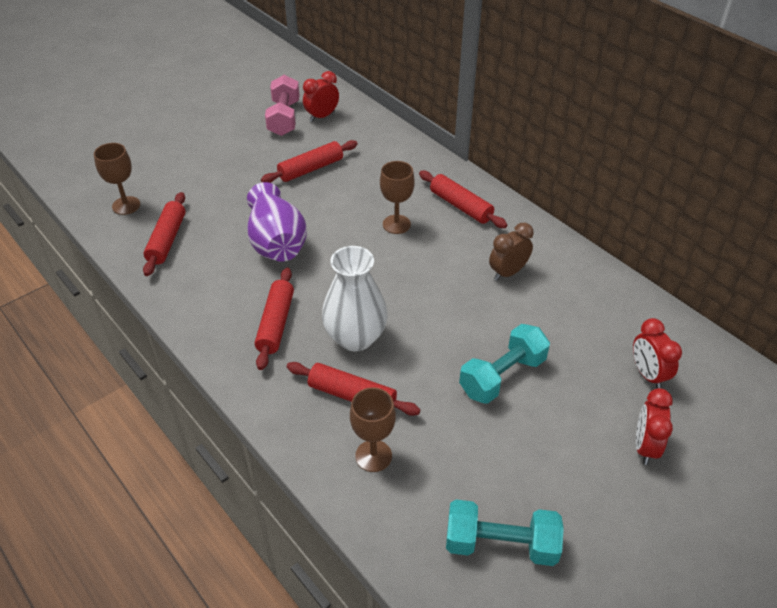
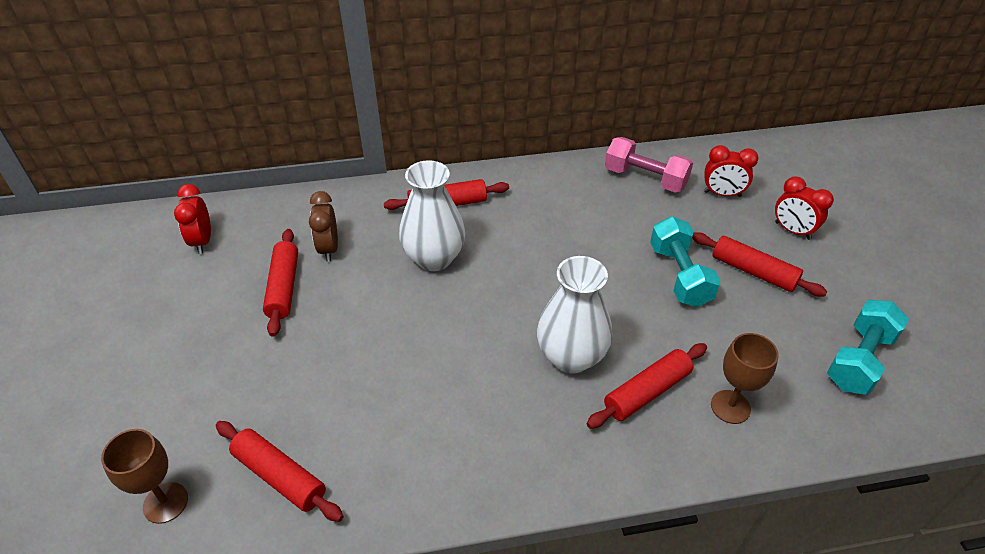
camera: 60 degrees left, 0 degrees up
purple vase [247,182,307,262] -> none
red rolling pin [255,268,294,370] -> red rolling pin moved to [692,232,827,296]
pink dumbbell [265,75,300,136] -> pink dumbbell moved to [605,137,693,193]
brown goblet [380,161,415,234] -> white vase [399,160,466,271]
brown clock [489,223,534,281] -> brown clock moved to [309,191,338,262]

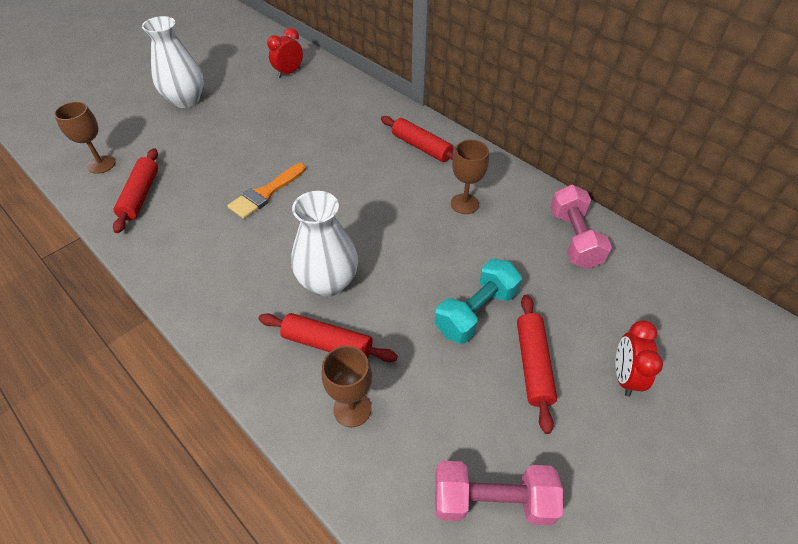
camera: 55 degrees right, 5 degrees up
red rolling pin [263,229,298,337] -> none
brown clock [309,191,338,262] -> none
white vase [399,160,466,271] -> white vase moved to [142,16,204,108]
red clock [704,145,758,197] -> none
turquoise dumbbell [827,300,909,395] -> pink dumbbell [435,461,563,525]
none -> orange brush [227,163,306,219]
none -> brown goblet [451,140,489,214]

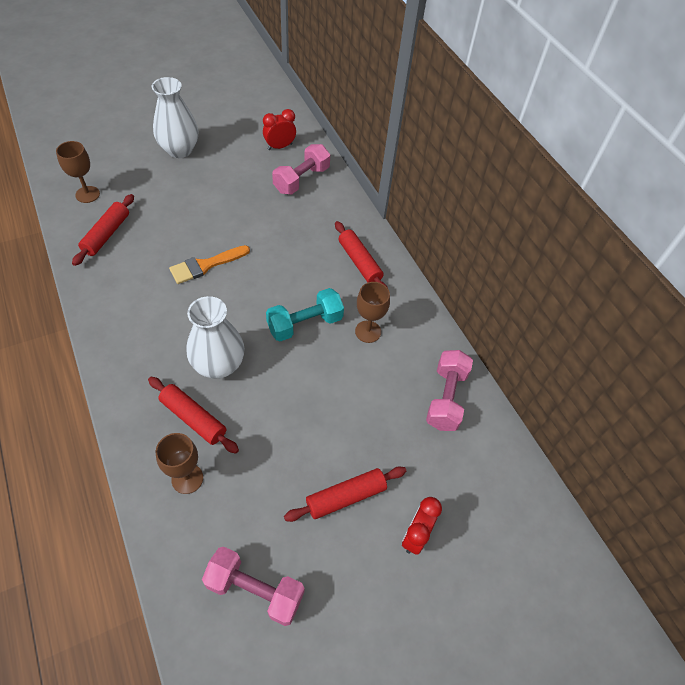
camera: 15 degrees right, 5 degrees up
turquoise dumbbell [435,259,522,344] -> turquoise dumbbell moved to [266,288,344,342]
red rolling pin [517,295,557,434] -> red rolling pin turned 45 degrees clockwise [284,466,406,522]
none -> pink dumbbell [272,144,330,194]

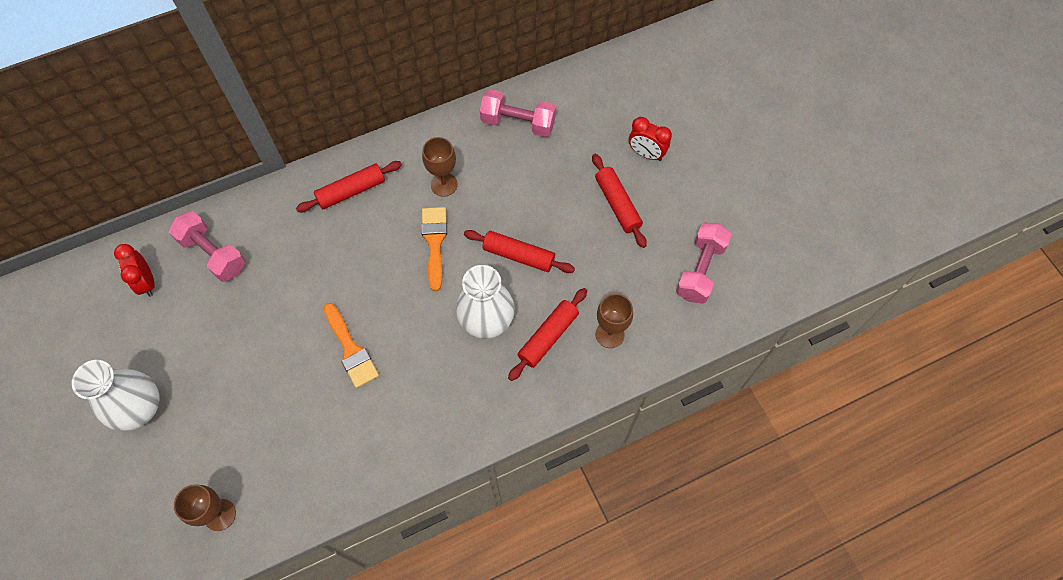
camera: 85 degrees left, 10 degrees up
red rolling pin [72,194,134,266] -> red rolling pin moved to [464,230,575,273]
turquoise dumbbell [266,288,344,342] -> orange brush [421,207,447,291]

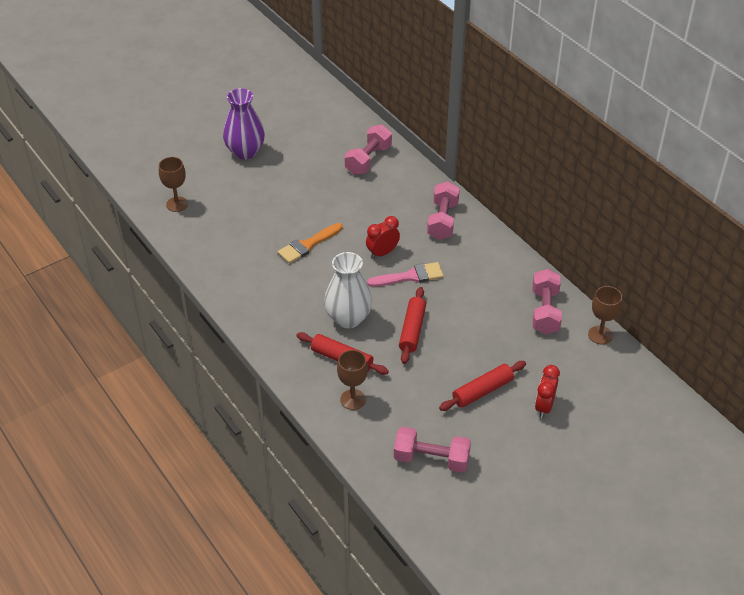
camera: 80 degrees right, 20 degrees down
white vase [72,360,159,431] -> purple vase [223,88,265,160]
red clock [114,244,155,297] -> red clock moved to [366,216,400,259]
red rolling pin [296,161,402,212] -> pink dumbbell [427,181,460,240]
orange brush [421,207,447,291] -> pink brush [367,262,444,287]
brown goblet [422,137,458,197] -> brown goblet moved to [588,286,622,344]

